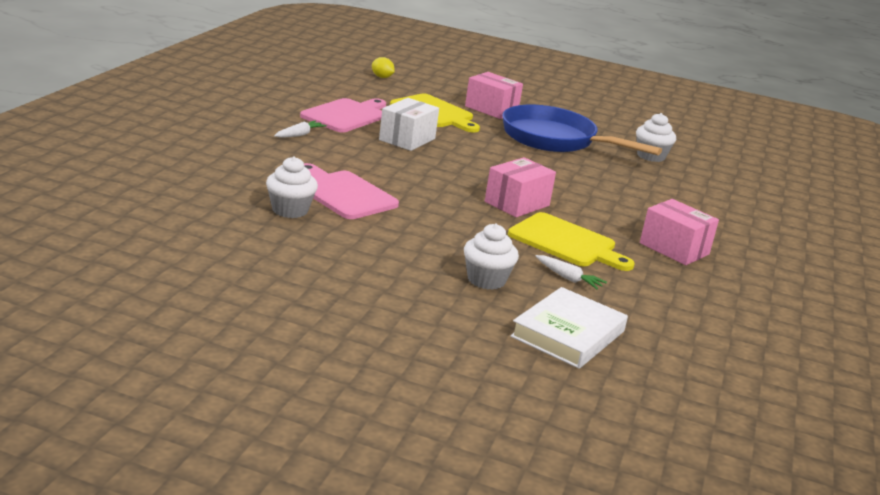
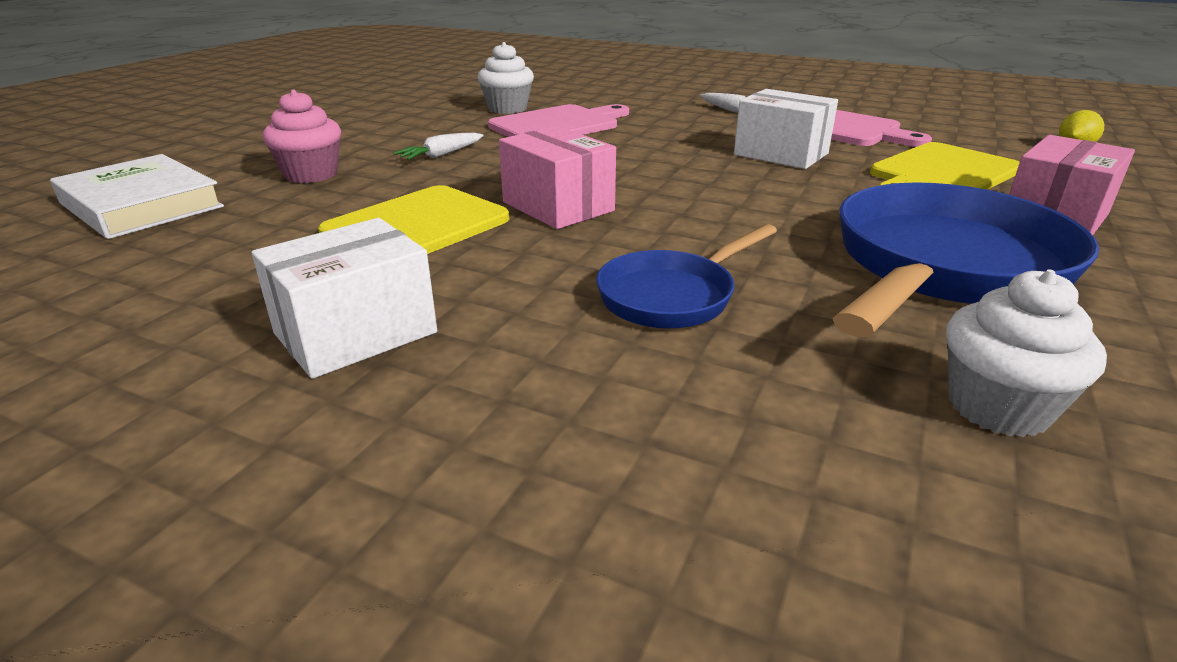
camera: 100 degrees right, 5 degrees up
white cupcake [464,224,519,290] -> pink cupcake [263,89,341,183]
white carrot [535,255,607,290] -> white carrot moved to [394,133,484,160]
pink box [640,199,719,265] -> white box [252,218,437,379]
none -> blue pan [596,224,777,329]

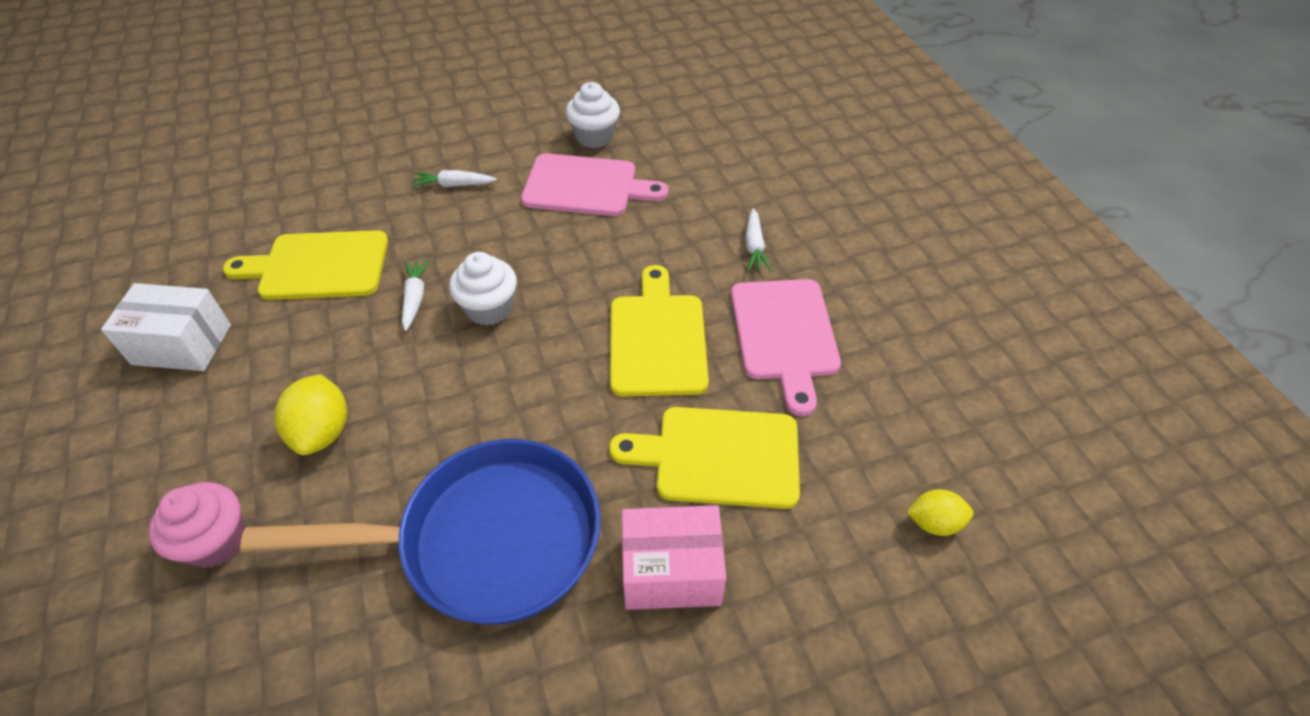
camera: 45 degrees right, 20 degrees up
white book [50,154,224,239] -> none
pink cupcake [263,89,341,183] -> pink cupcake moved to [149,482,245,568]
pink box [499,126,616,229] -> white carrot [402,260,429,331]
blue pan [596,224,777,329] -> yellow lemon [274,374,347,455]
white box [734,89,838,169] -> yellow cutting board [610,265,709,396]
white cupcake [946,270,1107,437] -> white cupcake moved to [449,252,517,326]

